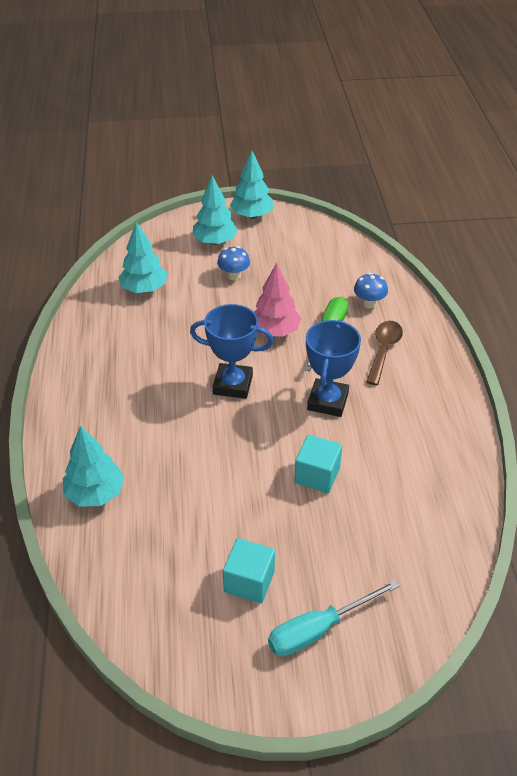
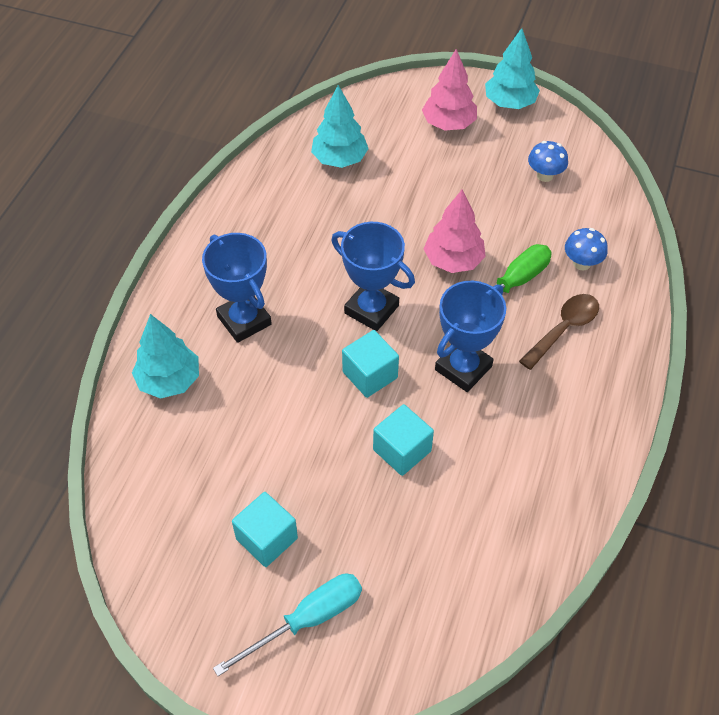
camera: 25 degrees right, 10 degrees up
turquoise tree [193,175,238,245] -> pink tree [422,49,477,131]
blue mushroom [217,246,250,281] -> blue mushroom moved to [528,141,568,182]
turquoise screwdriver [268,580,399,657] -> turquoise screwdriver turned 150 degrees clockwise [213,574,362,676]
none -> blue trophy [202,233,272,343]
none -> turquoise cube [342,330,399,398]

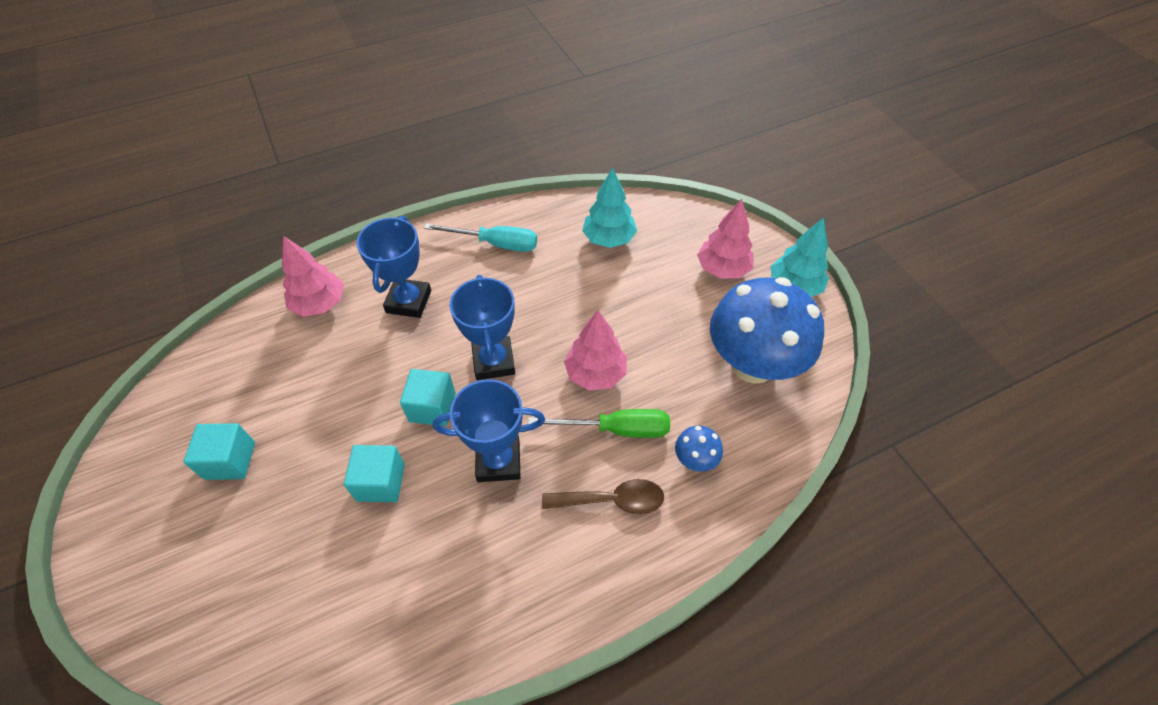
camera: 45 degrees right, 0 degrees up
turquoise tree [132,314,199,399] -> pink tree [282,236,344,317]
turquoise screwdriver [213,574,362,676] -> turquoise screwdriver moved to [424,223,537,252]
blue mushroom [528,141,568,182] -> blue mushroom [710,277,824,384], size x2.46

